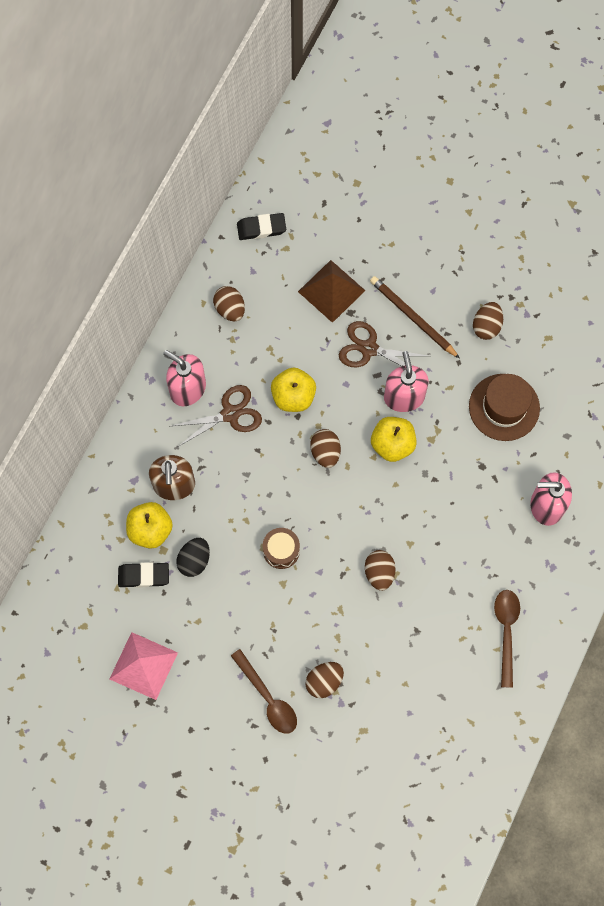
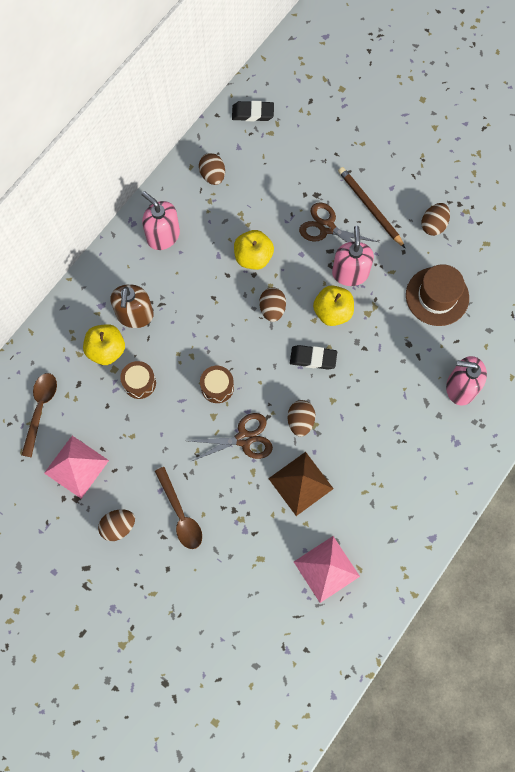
camera: 10 degrees right, 0 degrees up
black eraser [118,562,169,588] -> black eraser moved to [290,345,337,370]
brown scissors [171,385,262,447] -> brown scissors moved to [190,413,273,462]
black egg [176,538,210,577] -> brown drum [120,361,156,399]
brown pyramid [298,260,366,323] -> brown pyramid moved to [268,452,334,516]
brown egg [305,662,344,698] -> brown egg moved to [98,509,135,541]
brown spoon [494,590,520,688] -> brown spoon moved to [21,373,57,458]
none -> pink pyramid [294,536,360,603]

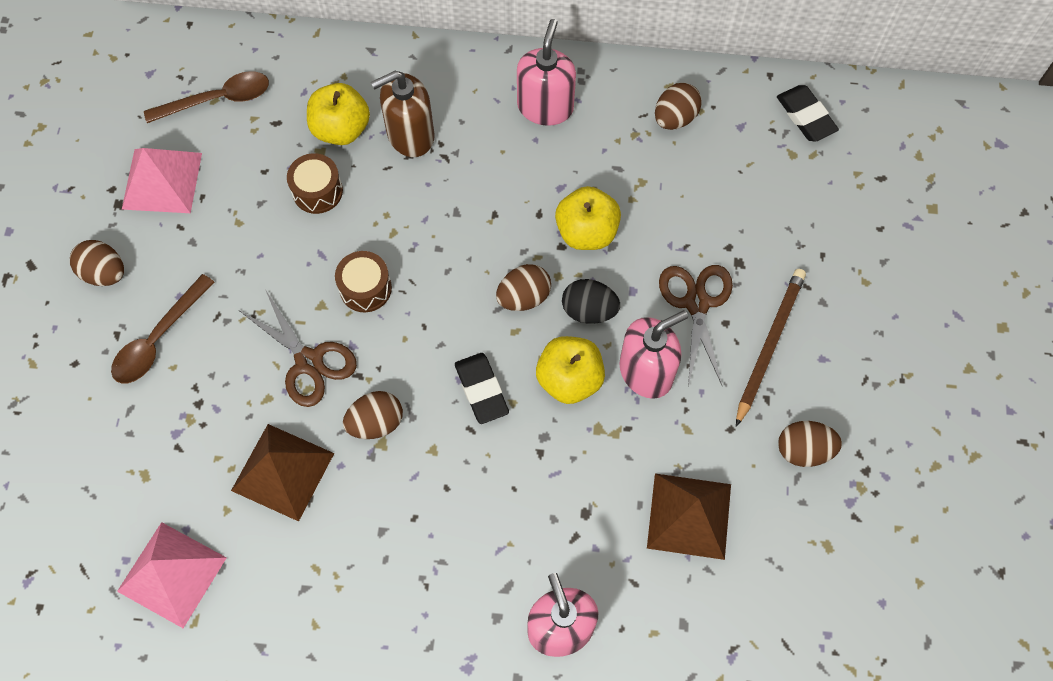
camera: 60 degrees right, 5 degrees down
brown hat [406,264,469,326] -> brown pyramid [647,473,731,560]
none -> black egg [562,279,620,324]

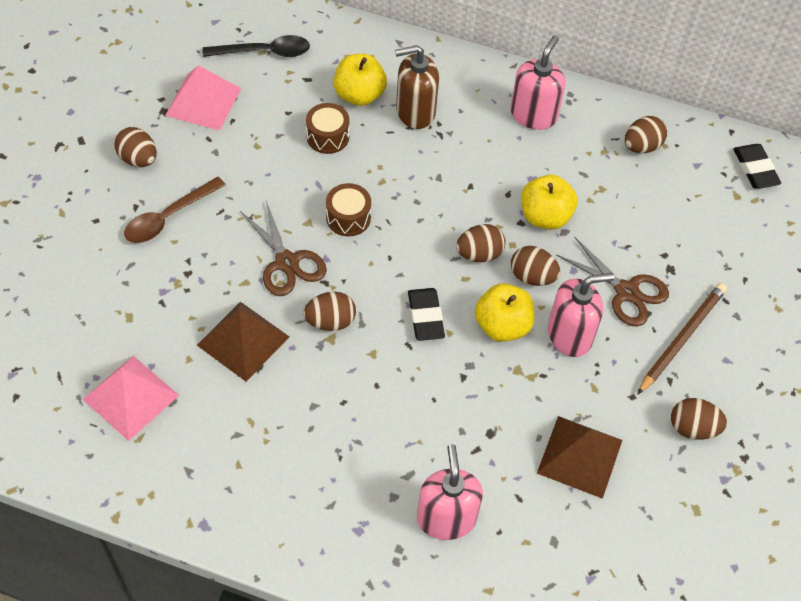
camera: 10 degrees right, 10 degrees down
brown spoon [144,71,269,123] -> black spoon [203,35,310,57]
black egg [562,279,620,324] -> brown egg [511,246,560,286]
brown scissors [659,265,733,386] -> brown scissors turned 120 degrees clockwise [556,236,669,327]

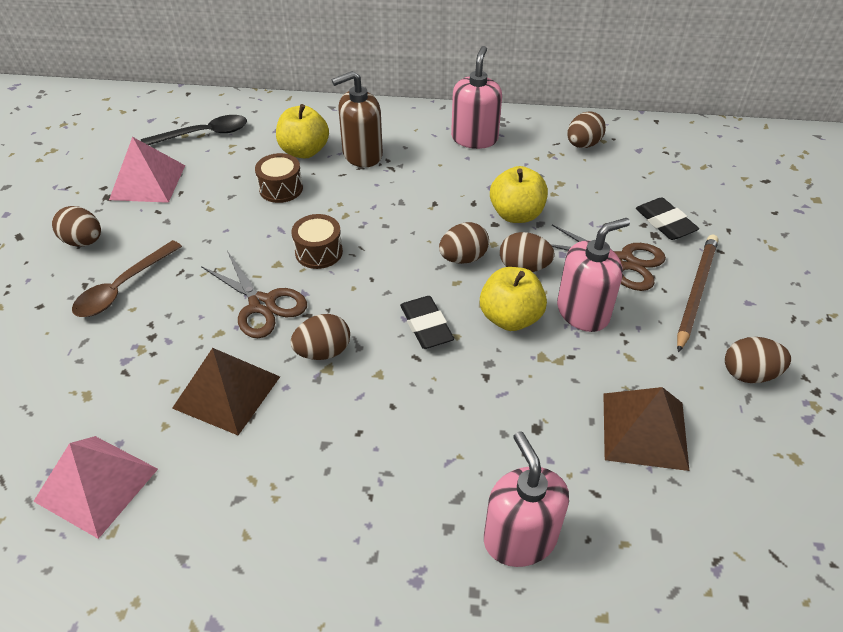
camera: 10 degrees left, 10 degrees down
black eraser [734,144,781,189] -> black eraser moved to [636,197,699,240]

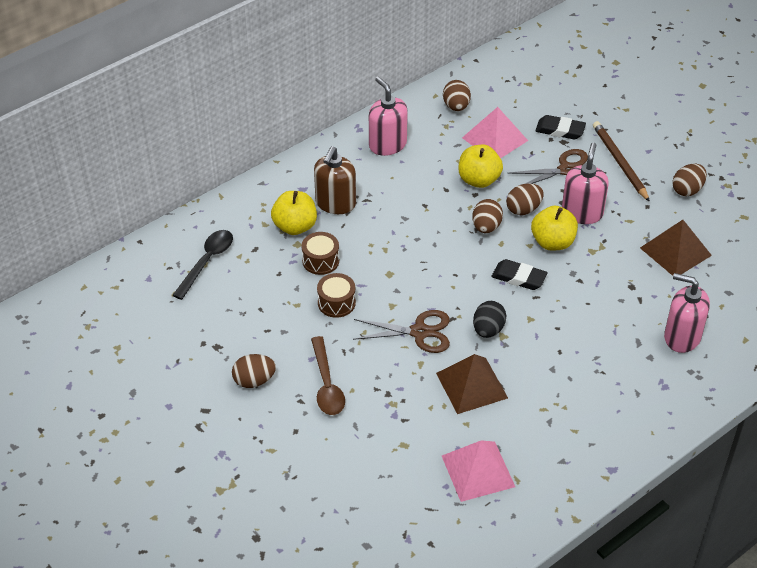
camera: 45 degrees left, 0 degrees up
pink pyramid [109,137,185,203] -> pink pyramid moved to [462,107,528,158]
brown egg [290,314,350,360] -> black egg [473,301,506,338]
brown drum [291,214,343,269] -> brown drum moved to [317,273,356,318]

